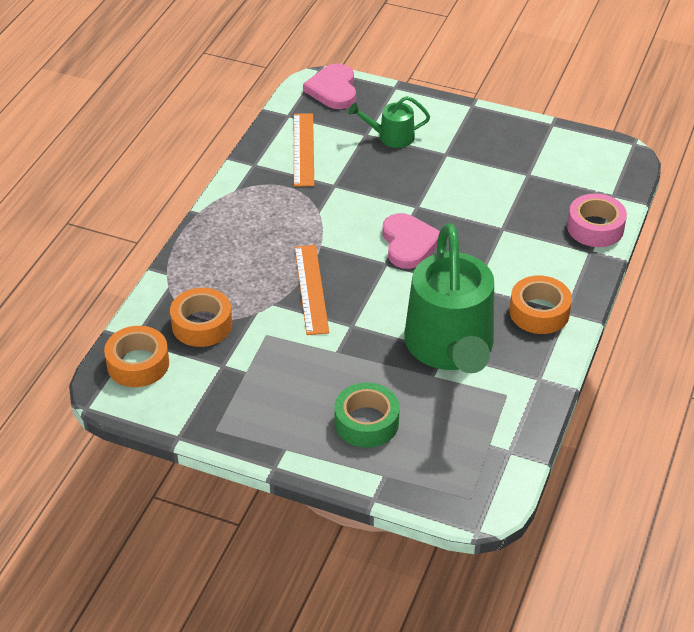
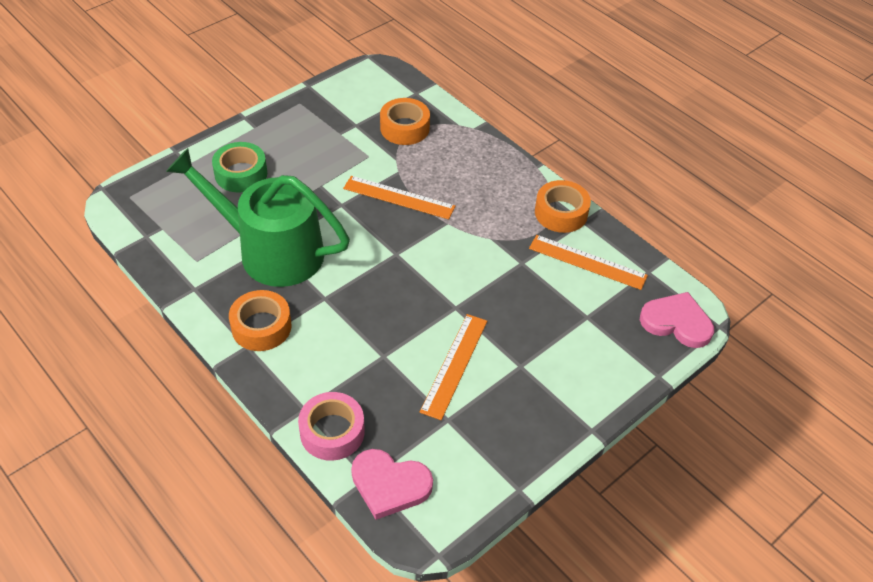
camera: 115 degrees right, 5 degrees up
orange tape [104,326,169,387] -> orange tape moved to [535,180,591,233]
green watering can [348,96,430,148] -> none
pink heart [382,213,440,269] -> pink heart moved to [351,449,433,520]
none -> orange ruler [420,314,487,420]

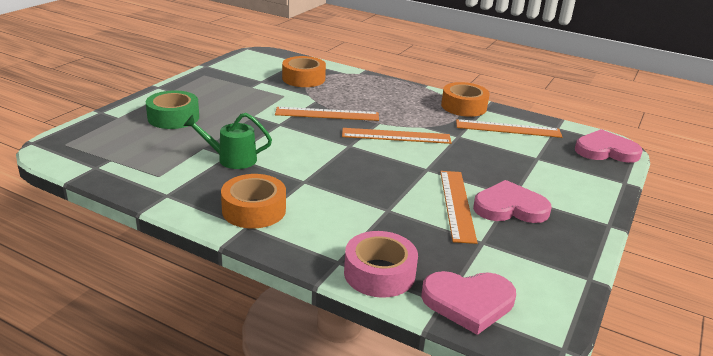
camera: 20 degrees left, 20 degrees down
green watering can [166,148,350,287] -> green watering can [183,113,272,169], size x0.45
none -> orange ruler [342,128,452,144]
none -> pink heart [473,180,552,223]

